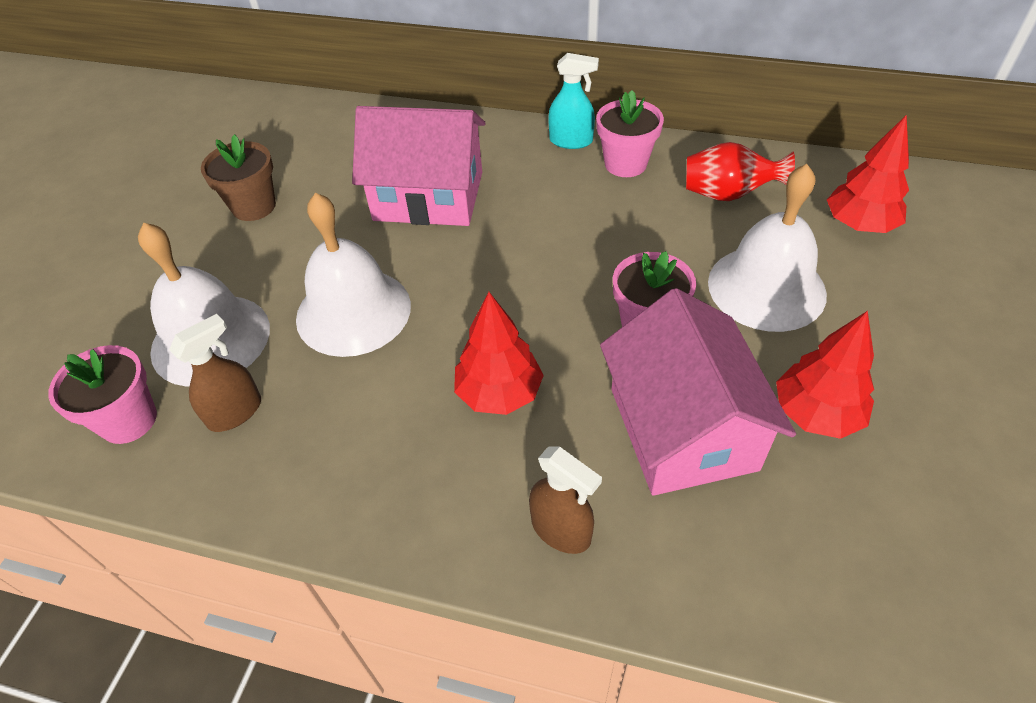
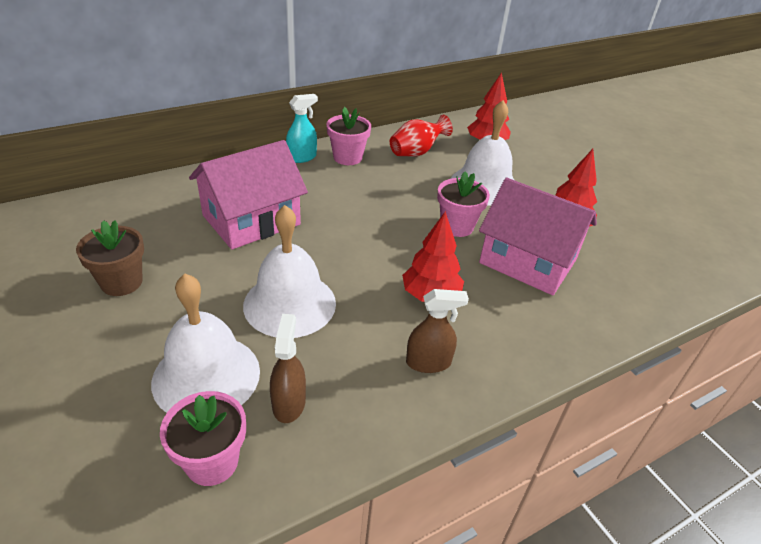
camera: 50 degrees left, 10 degrees down
brown spray bottle [529,447,602,554] -> brown spray bottle moved to [406,289,469,373]

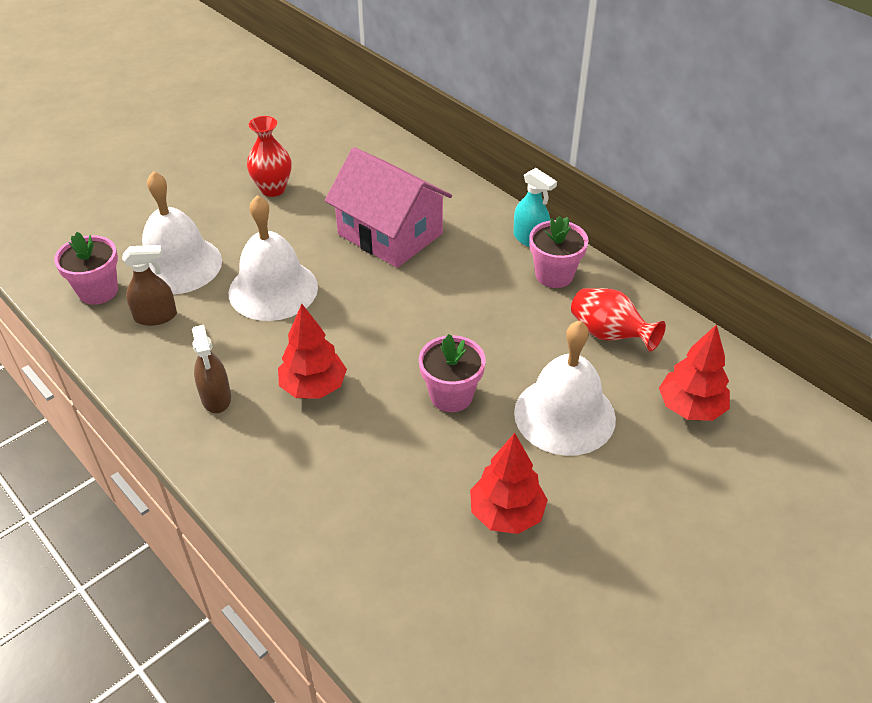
camera: 80 degrees right, 5 degrees up
brown flower pot [76,220,144,296] -> red vase [247,116,291,197]
pink house [479,178,597,295] -> none

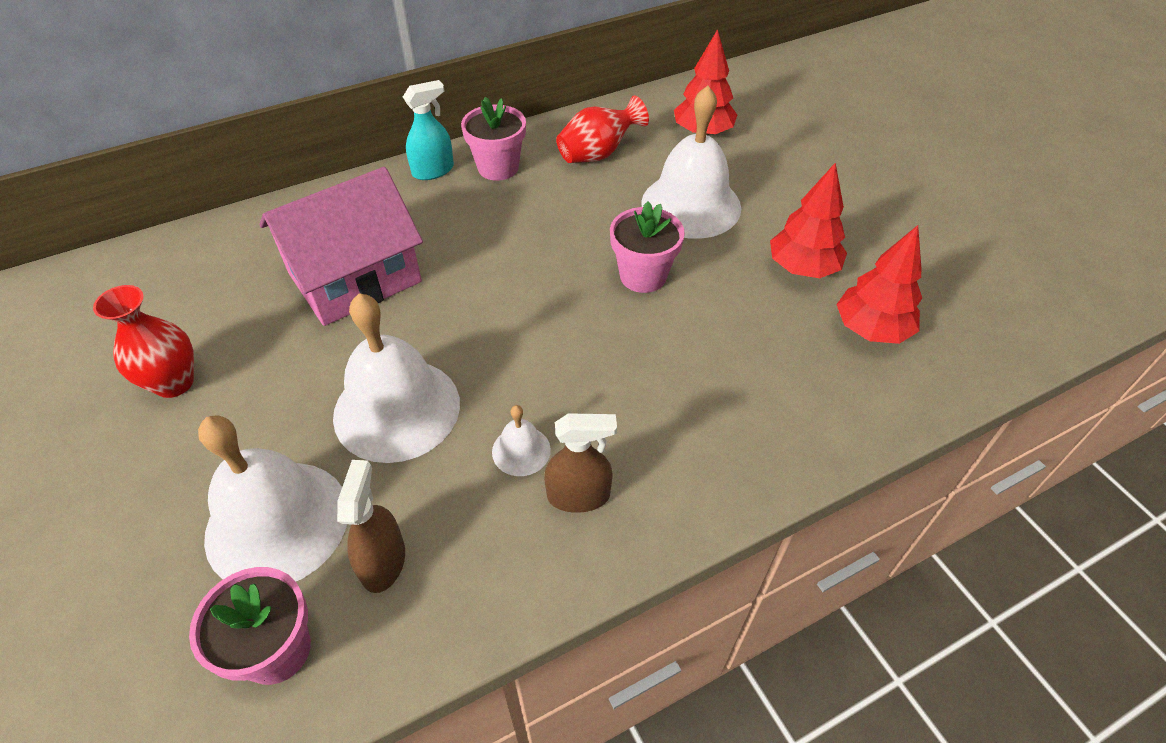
camera: 75 degrees left, 5 degrees up
red tree [278,304,347,399] -> red tree moved to [836,225,922,344]
none -> white bell [492,405,551,476]

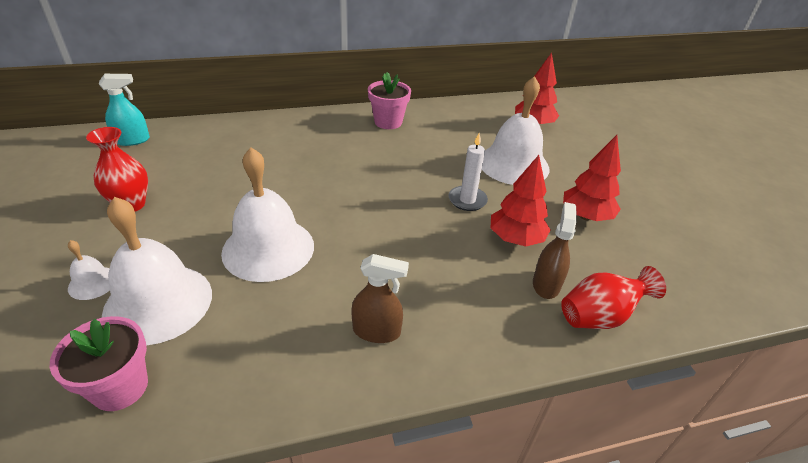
camera: 10 degrees right, 10 degrees down
pink house [259,167,423,326] -> none
brown spray bottle [337,460,405,593] -> brown spray bottle moved to [533,202,576,299]
turquoise spray bottle [403,80,454,180] -> turquoise spray bottle moved to [99,74,150,146]
white bell [492,405,551,476] -> white bell moved to [68,240,110,300]
red vase [556,95,649,163] -> red vase moved to [561,266,666,329]
pink flower pot [610,201,685,293] -> white candle [449,133,488,211]
red tree [836,225,922,344] -> red tree moved to [491,155,550,246]

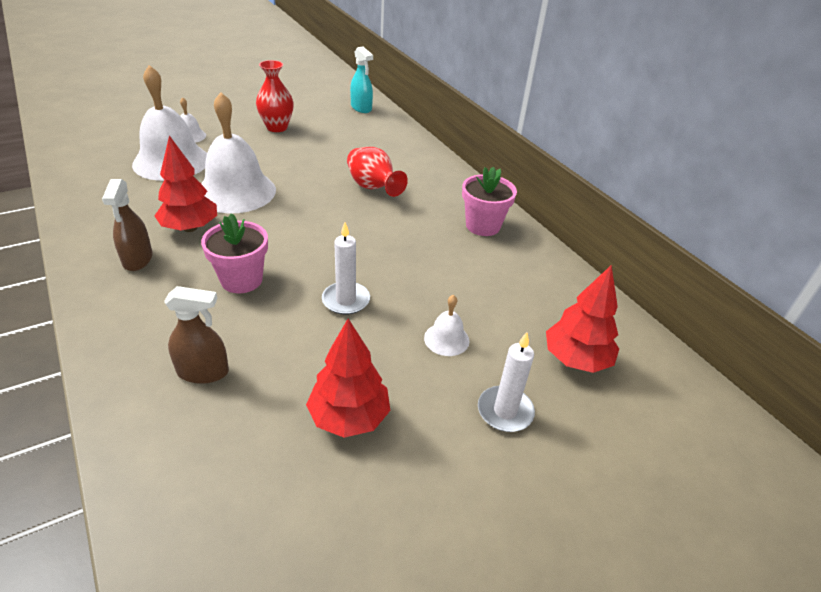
camera: 75 degrees right, 0 degrees up
pink flower pot [49,316,148,411] -> pink flower pot moved to [201,213,268,293]
white bell [482,76,549,185] -> white bell [424,295,470,356], size x0.45
red tree [491,155,550,246] -> red tree moved to [155,135,217,232]
red vase [561,266,666,329] -> red vase moved to [347,147,408,197]
none -> white candle [478,332,535,432]

